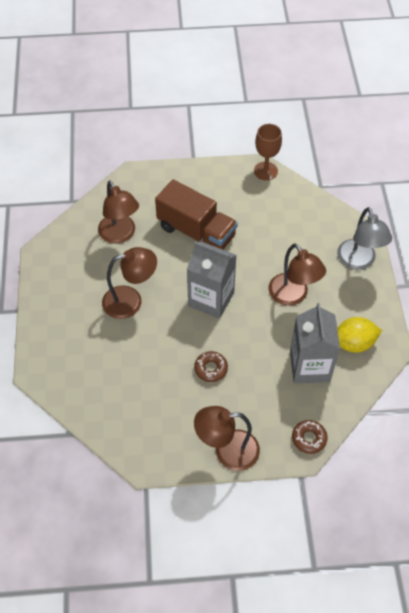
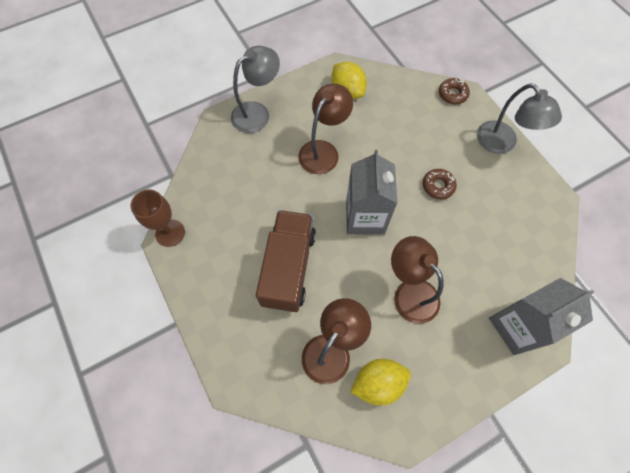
camera: 115 degrees left, 10 degrees up
brown lamp [194,406,260,471] -> grey lamp [477,83,562,154]
grey carton [290,303,340,383] -> grey carton moved to [489,278,594,355]
none -> yellow lemon [350,359,411,405]

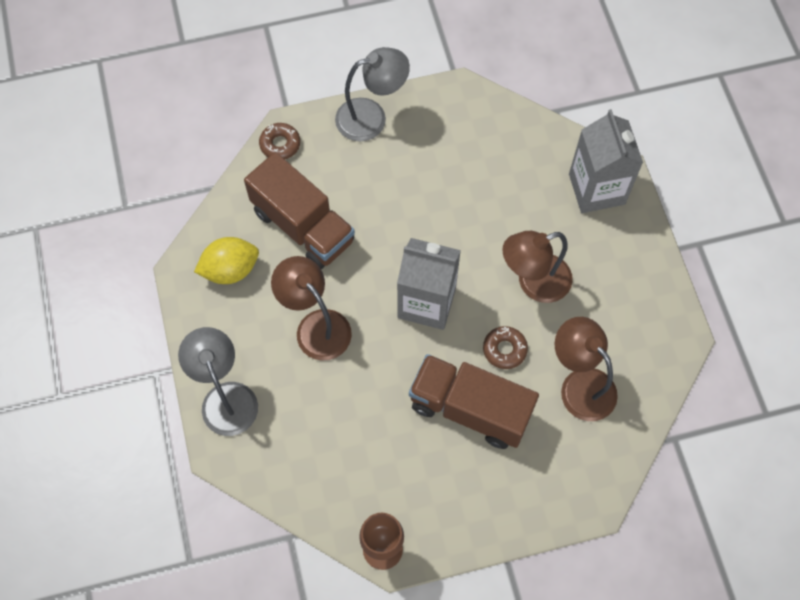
camera: 75 degrees left, 0 degrees up
yellow lemon [350,359,411,405] -> none
brown donut [423,169,457,199] -> brown donut moved to [483,326,528,369]
none -> brown truck [244,152,355,269]

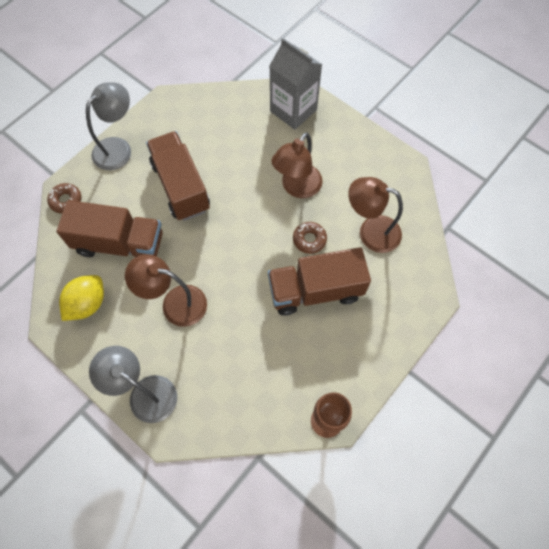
camera: 35 degrees left, 0 degrees up
grey carton [397,238,461,330] -> none
none -> brown truck [146,131,210,221]

